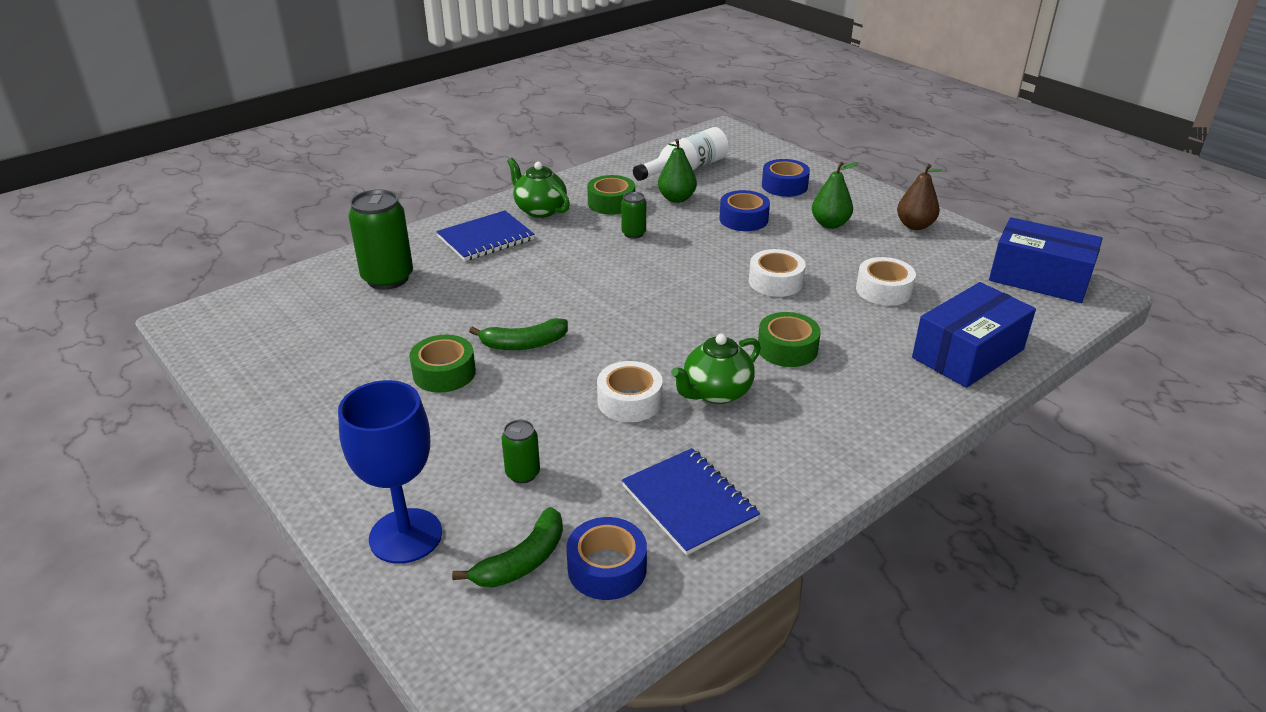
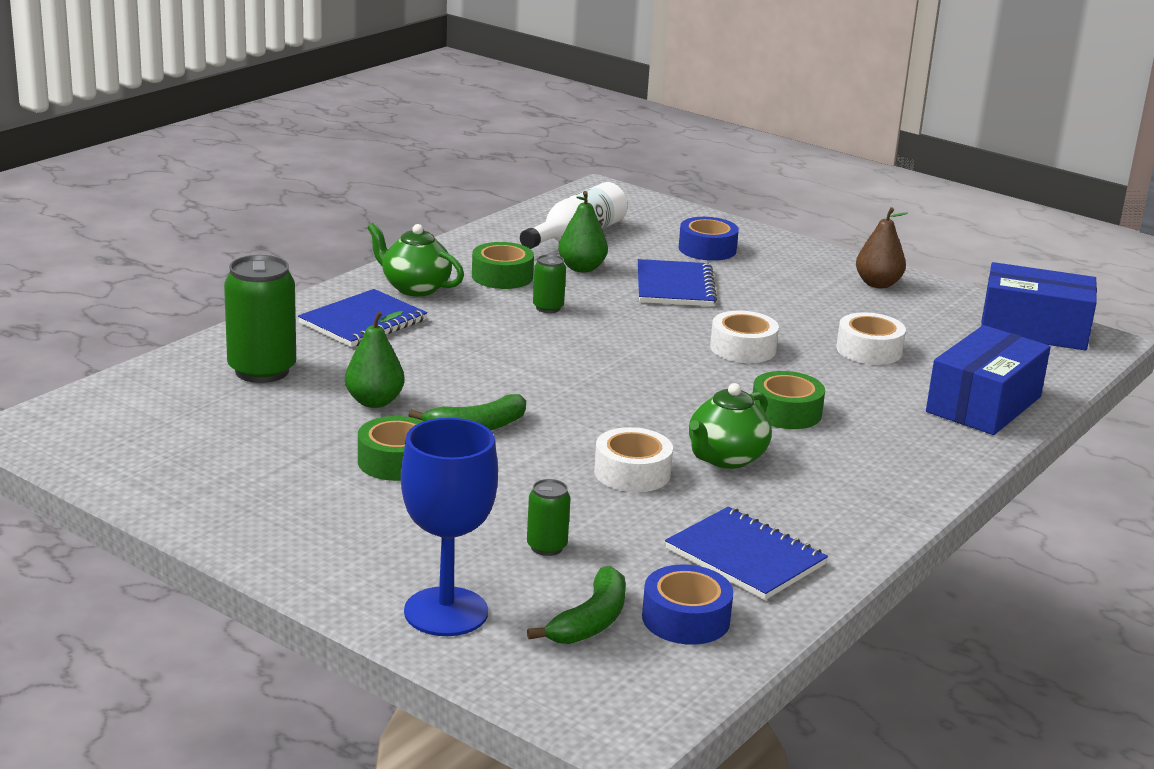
camera: 15 degrees left, 10 degrees down
blue tape [719,190,770,231] -> blue notebook [638,259,717,306]
green pear [812,162,859,229] -> green pear moved to [345,311,405,408]

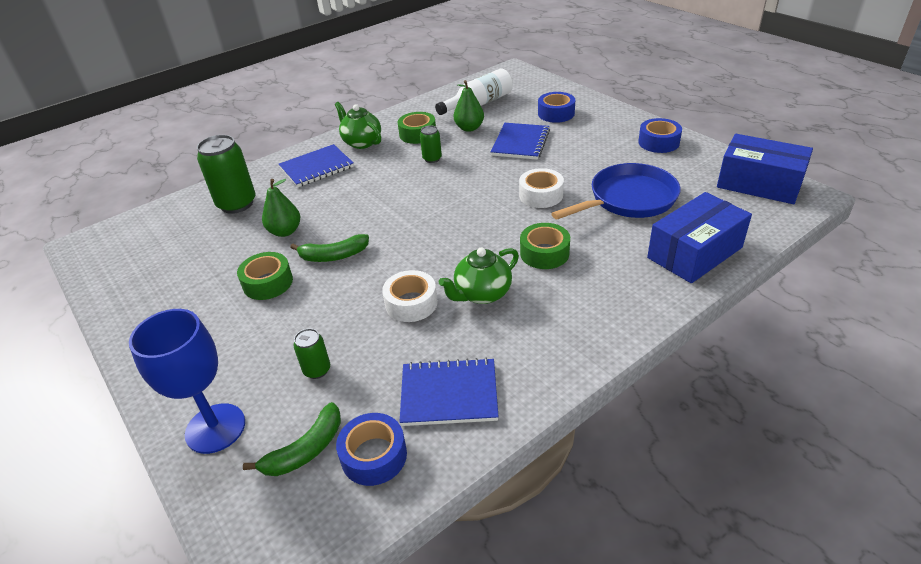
camera: 20 degrees right, 15 degrees up
blue notebook [665,507,828,600] -> blue notebook turned 60 degrees counterclockwise [400,358,499,426]
white tape [836,312,906,365] -> blue pan [551,163,680,219]
brown pear [856,207,908,288] -> blue tape [638,118,682,153]

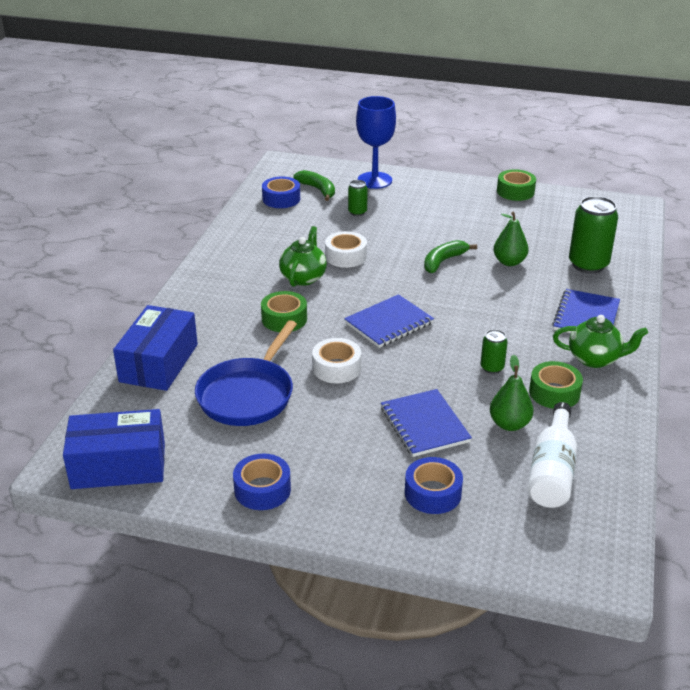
camera: 140 degrees right, 5 degrees down
green tape [237,252,293,300] -> green tape moved to [497,169,536,201]
green banana [243,402,341,476] -> green banana turned 135 degrees clockwise [293,170,335,201]
blue notebook [400,358,499,426] -> blue notebook moved to [344,294,434,348]

